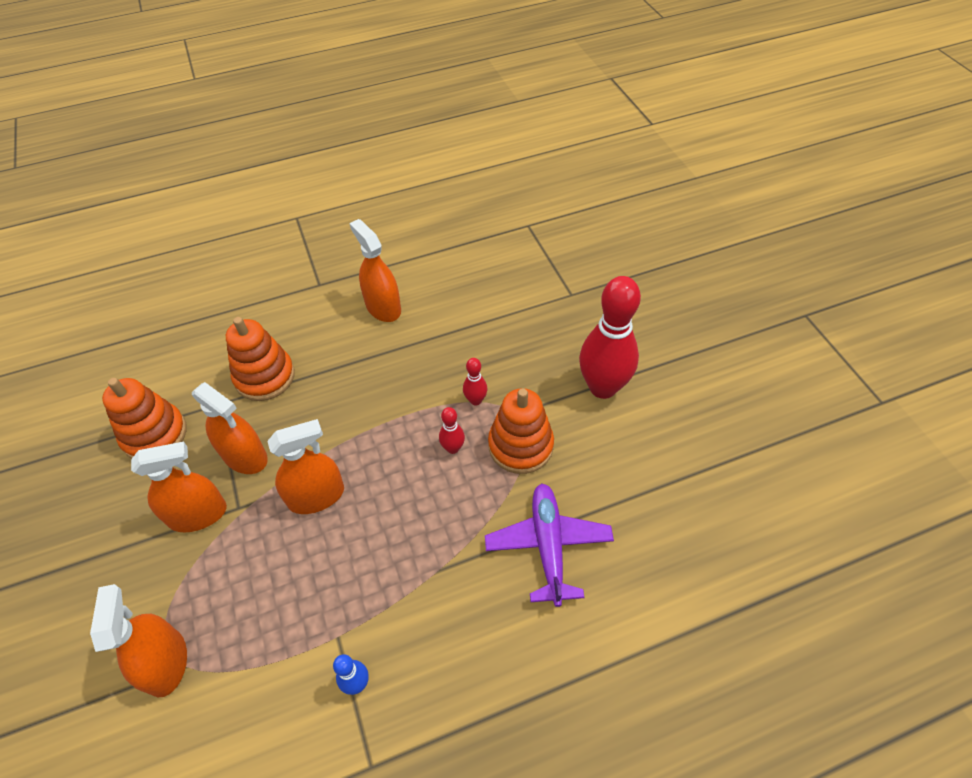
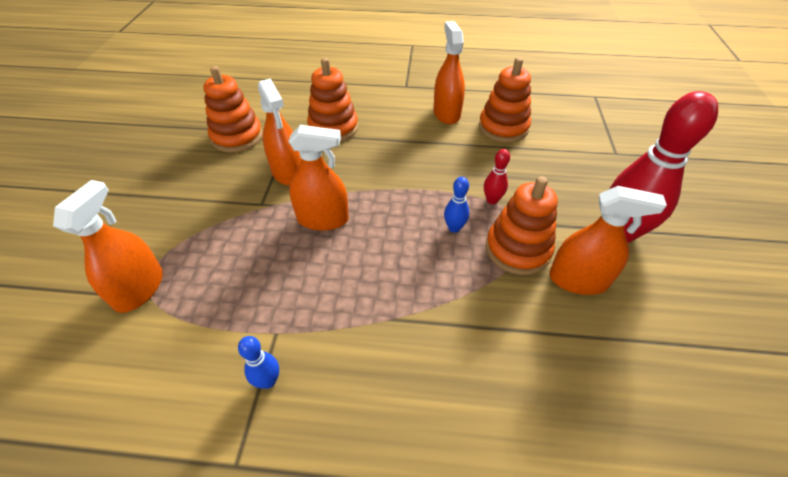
camera: 25 degrees right, 5 degrees down
orange spray bottle [131,442,227,532] -> orange spray bottle moved to [549,186,667,295]
red bowling pin [439,407,465,454] -> blue bowling pin [444,177,469,233]
purple plane [485,484,614,607] -> none
none -> orange stacking toy [479,57,531,143]

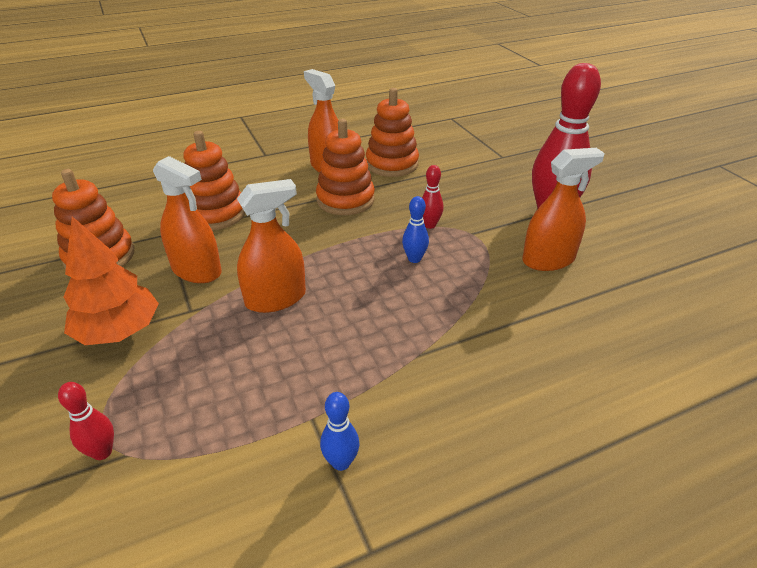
camera: 30 degrees left, 10 degrees down
orange spray bottle [53,180,163,313] -> red bowling pin [58,382,114,460]
orange stacking toy [486,176,558,275] -> orange stacking toy moved to [316,119,375,215]
none -> orange tree [64,216,159,345]

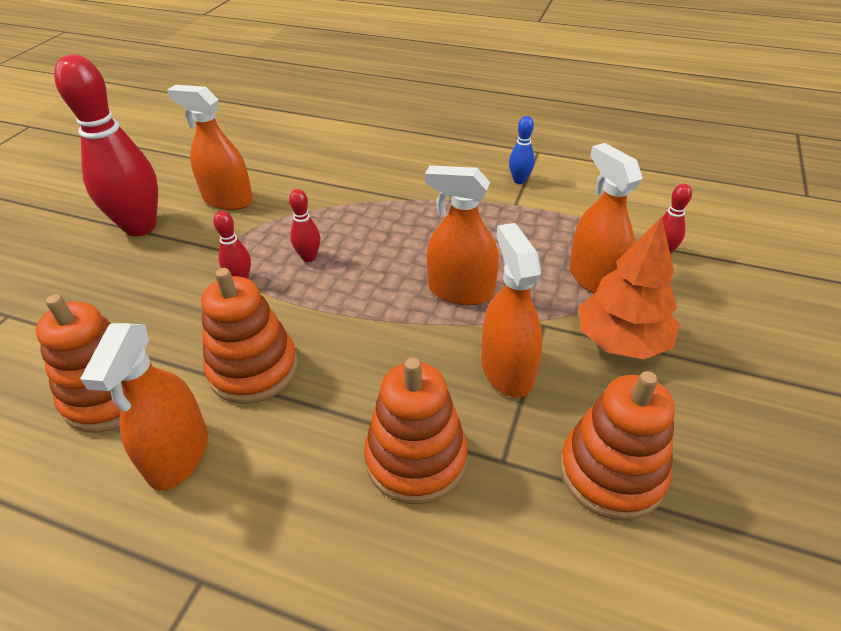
camera: 135 degrees left, 5 degrees up
blue bowling pin [402,196,429,263] -> red bowling pin [289,189,320,262]
none -> orange spray bottle [569,143,643,294]

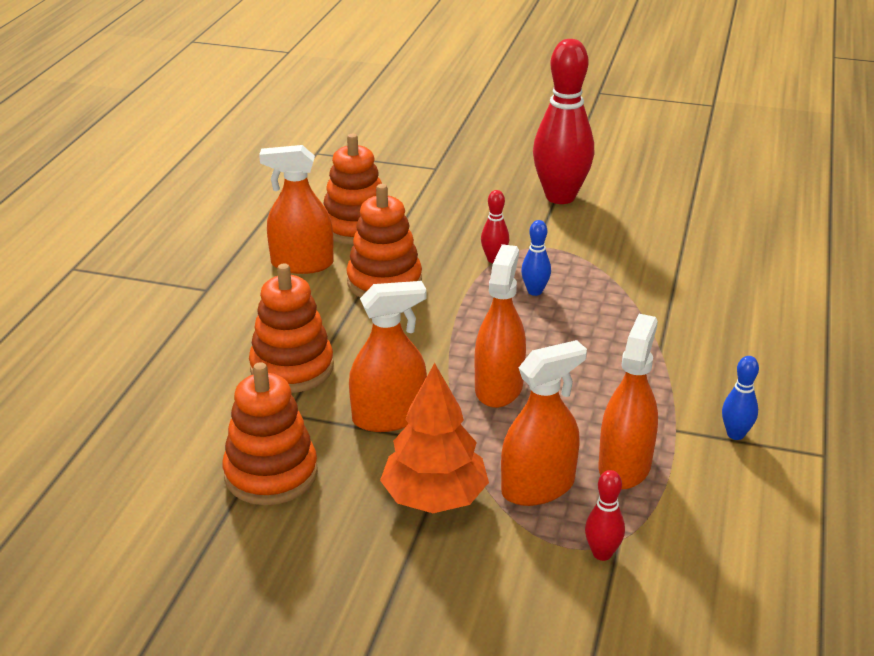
camera: 85 degrees right, 10 degrees down
orange spray bottle [167,85,253,210] -> orange spray bottle moved to [599,314,658,489]
red bowling pin [289,189,320,262] -> blue bowling pin [521,220,551,296]

